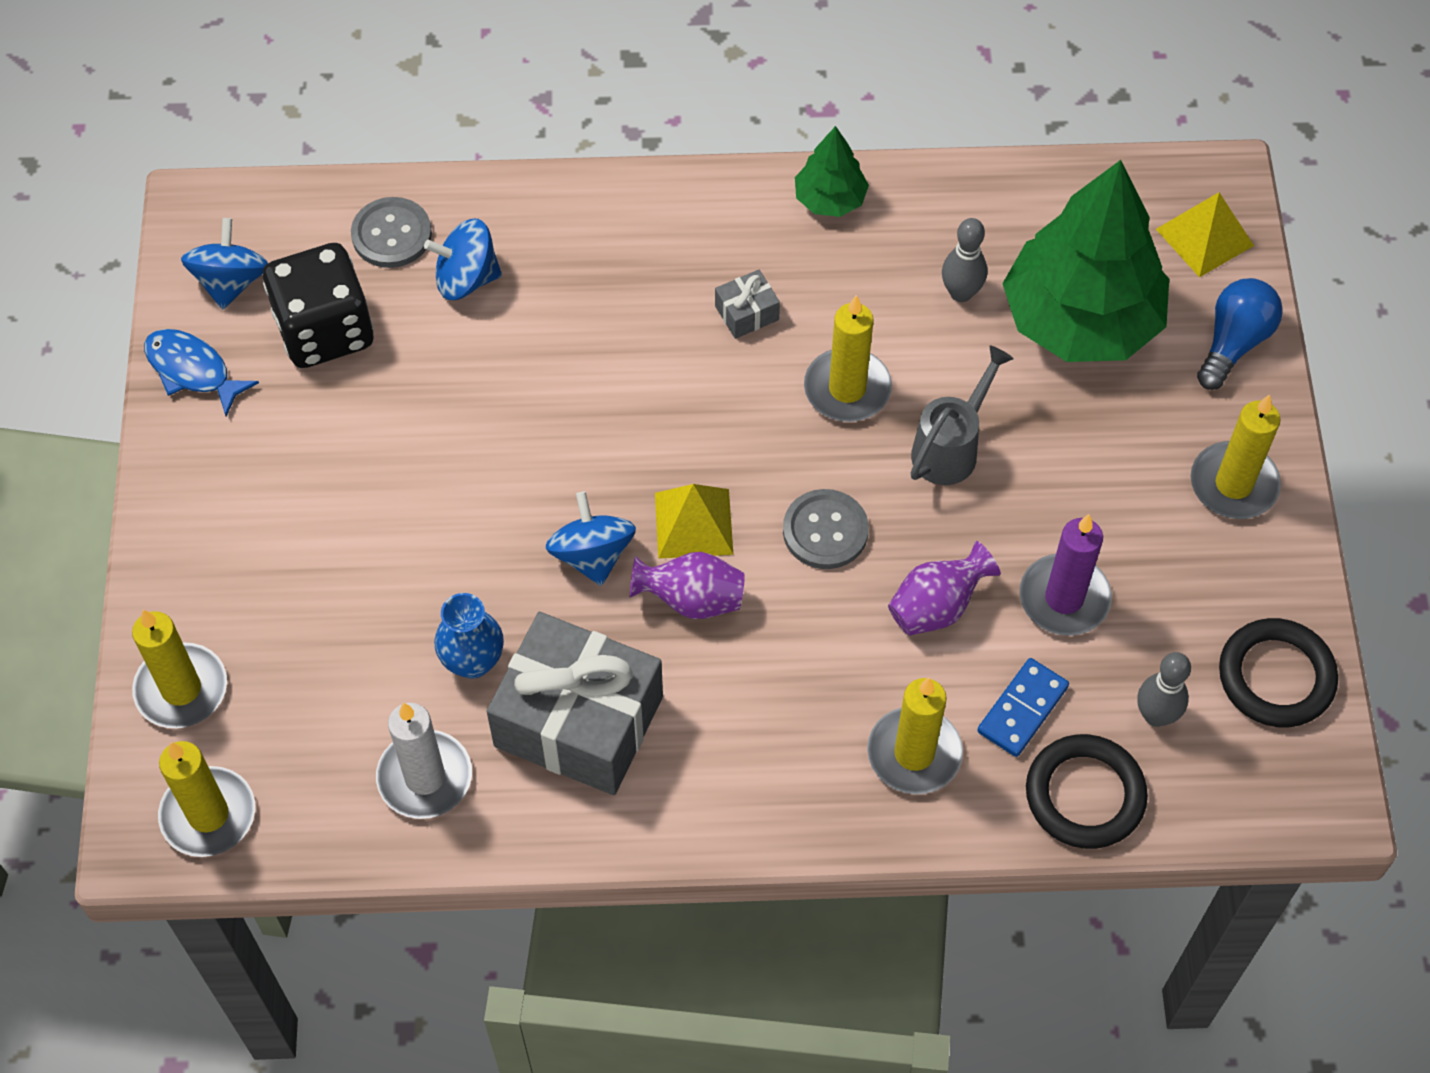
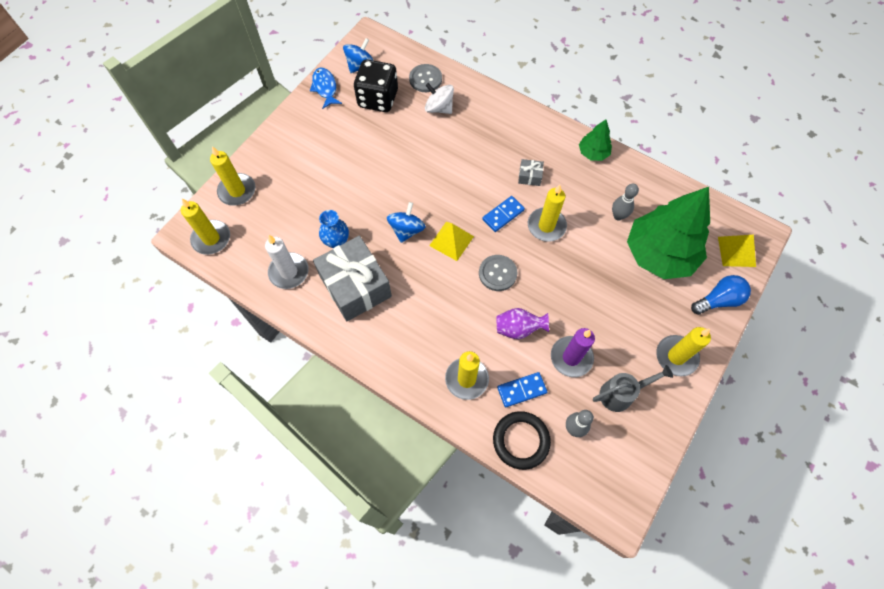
camera: 35 degrees right, 5 degrees up
blue spinning top [424,219,502,300] -> white spinning top [425,83,454,114]
purple vase [630,552,745,619] -> none
grey watering can [911,345,1014,485] -> grey watering can moved to [593,365,673,412]
black ring [1219,618,1338,728] -> none
none -> blue domino [482,196,525,232]

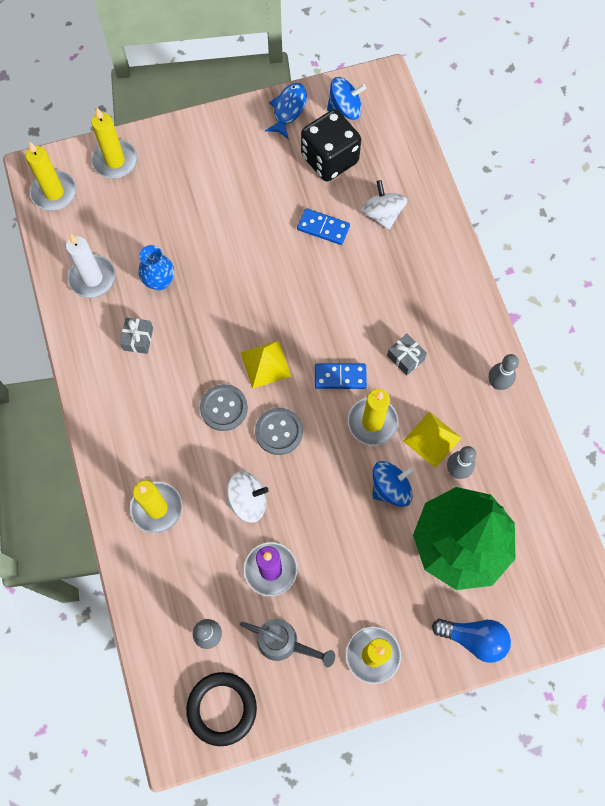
camera: 40 degrees right, 5 degrees up
grey gift [313,236,392,321] -> grey gift [120,317,153,354], size x0.41
blue spinning top [387,202,426,243] -> blue spinning top moved to [372,461,414,507]
grey button [409,64,442,92] -> grey button moved to [200,384,248,431]
black ring [493,411,551,470] -> black ring moved to [186,672,257,746]
purple vase [497,308,549,339] -> white spinning top [226,471,269,523]
blue domino [497,372,547,407] -> blue domino moved to [297,208,350,245]
green tree [579,119,612,161] -> grey bowling pin [489,354,519,390]
yellow pyramid [718,235,756,267] -> yellow pyramid moved to [403,411,461,468]

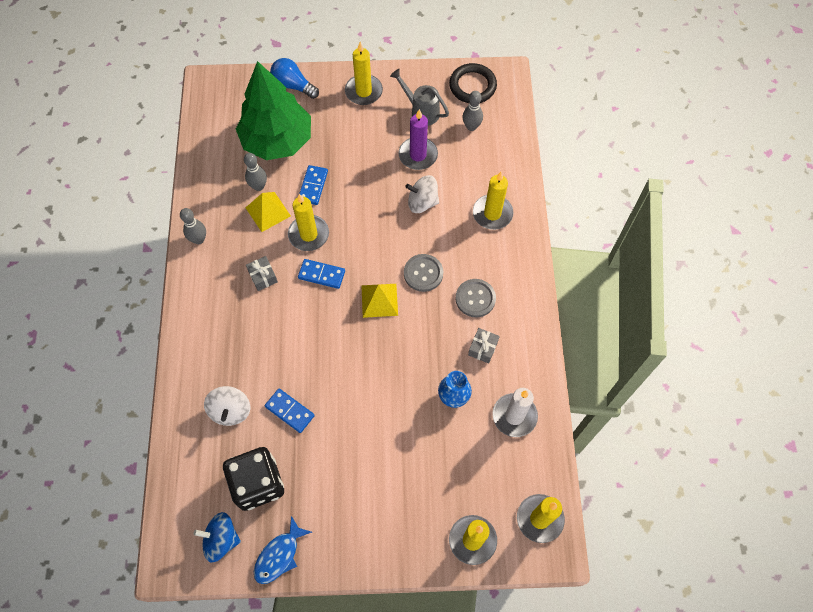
camera: 165 degrees left, 5 degrees down
grey button [255,408,303,455] -> grey button moved to [456,279,496,317]
blue spinning top [372,461,414,507] -> blue domino [299,165,328,205]

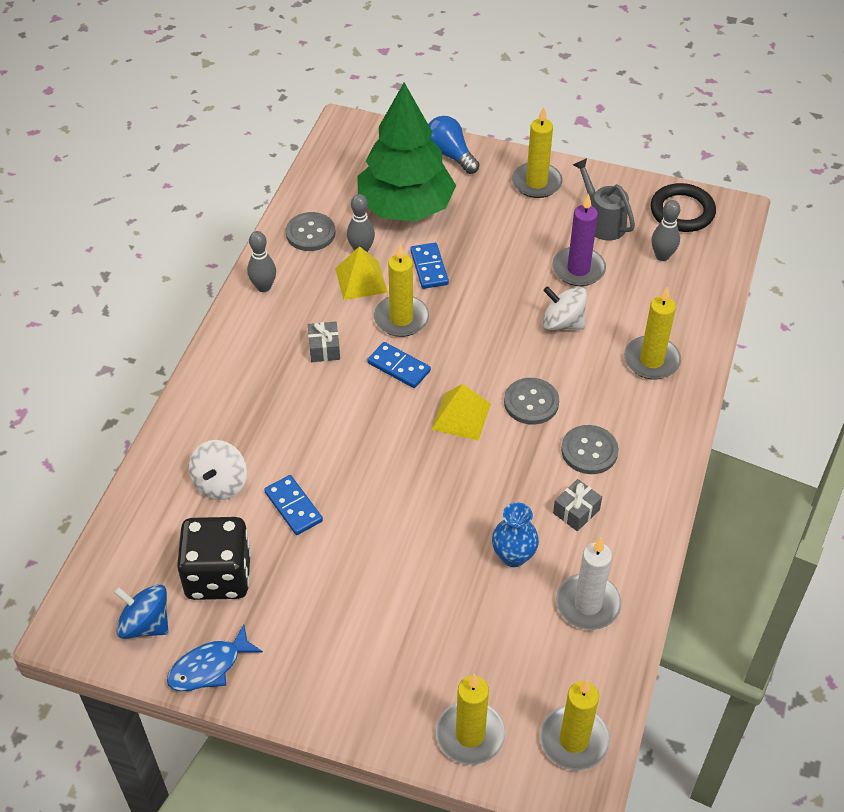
camera: 20 degrees right, 15 degrees down
blue domino [299,165,328,205] -> blue domino turned 45 degrees counterclockwise [410,243,449,289]
none -> grey button [286,212,335,251]

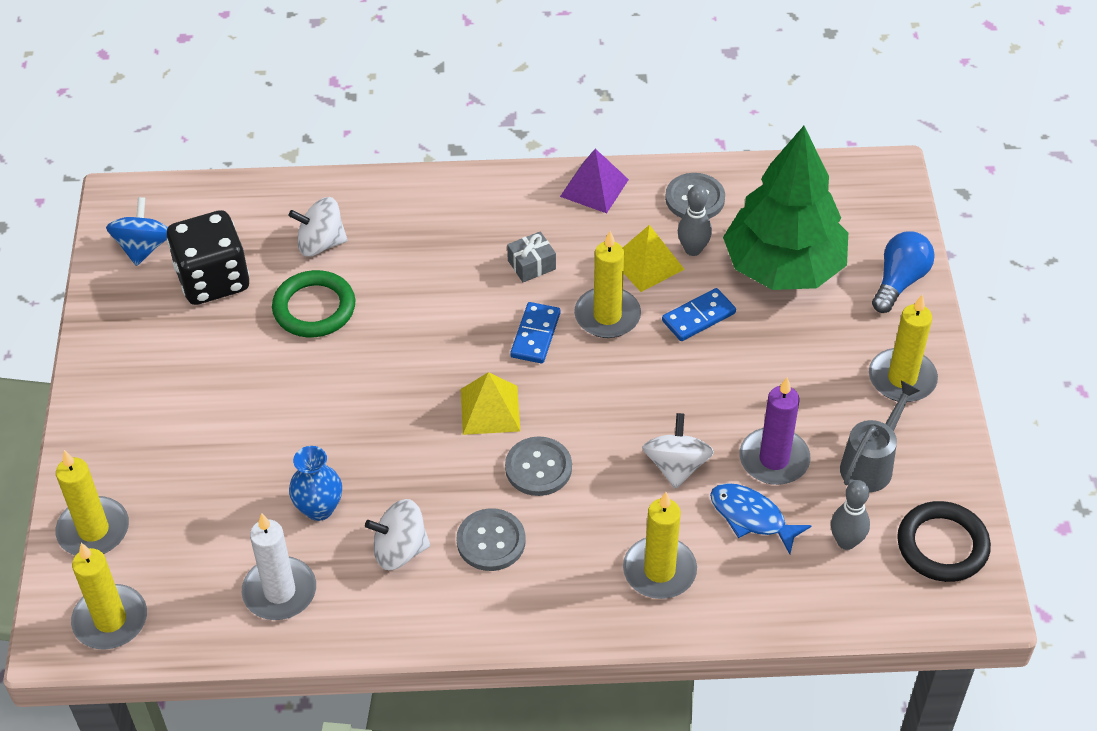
camera: 70 degrees right, 0 degrees up
blue fish [167,624,263,691] -> blue fish moved to [710,483,812,554]
grey bowling pin [247,231,276,292] -> purple pyramid [560,149,629,213]
blue domino [264,475,323,535] -> green ring [272,270,355,337]
grey gift [553,479,602,531] -> white spinning top [365,499,430,570]

